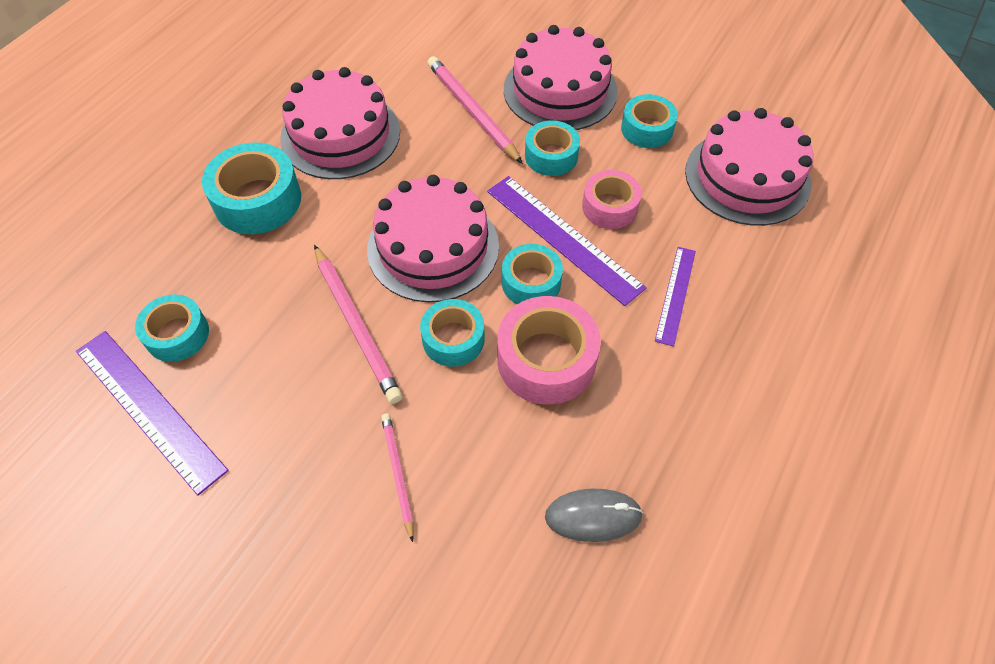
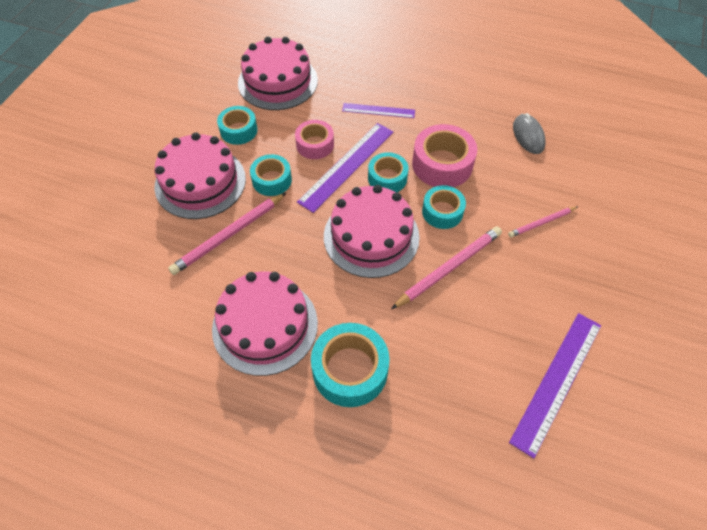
camera: 100 degrees left, 0 degrees up
turquoise tape [135,294,209,362] -> none

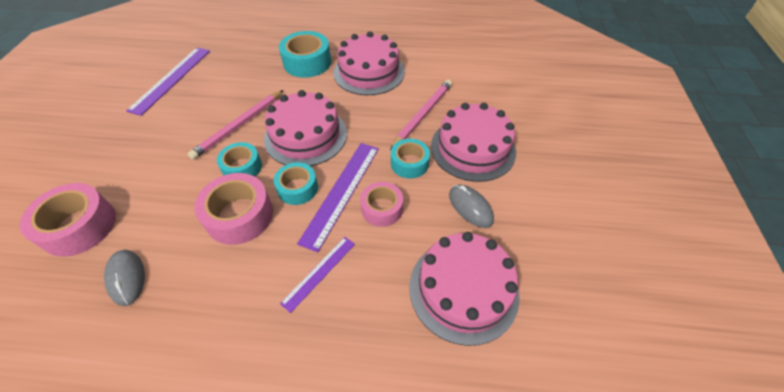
camera: 165 degrees right, 5 degrees down
turquoise tape [217,106,258,145] -> grey mouse [449,185,494,228]
purple ruler [342,103,415,118] -> purple ruler turned 45 degrees counterclockwise [280,237,355,313]
pink pencil [508,206,578,238] -> none
none -> pink tape [20,183,116,257]

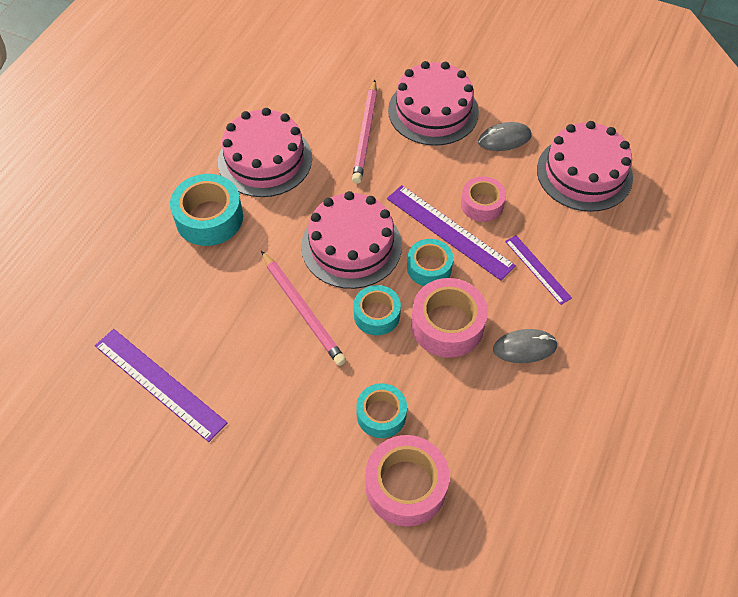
camera: 70 degrees left, 5 degrees up
grey mouse [104,250,145,306] -> grey mouse moved to [493,329,558,363]
pink pencil [390,80,452,150] -> pink pencil turned 135 degrees counterclockwise [352,80,377,184]
turquoise tape [391,139,430,179] -> turquoise tape moved to [356,383,407,438]

